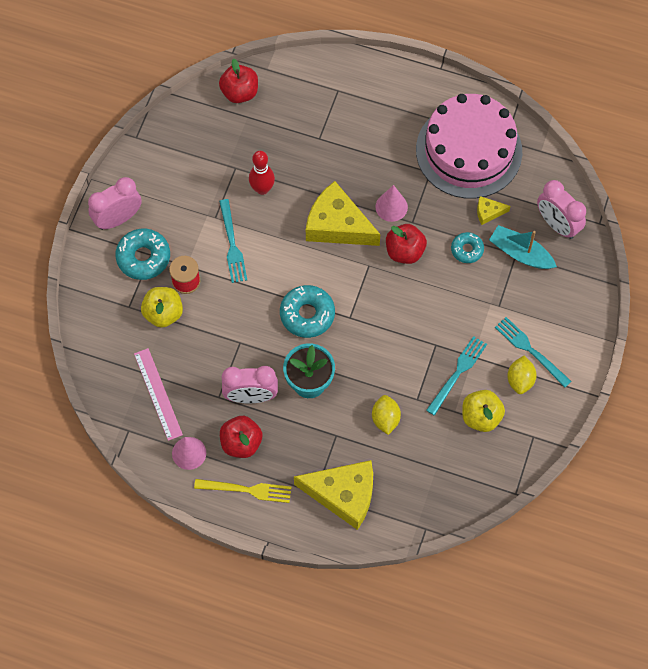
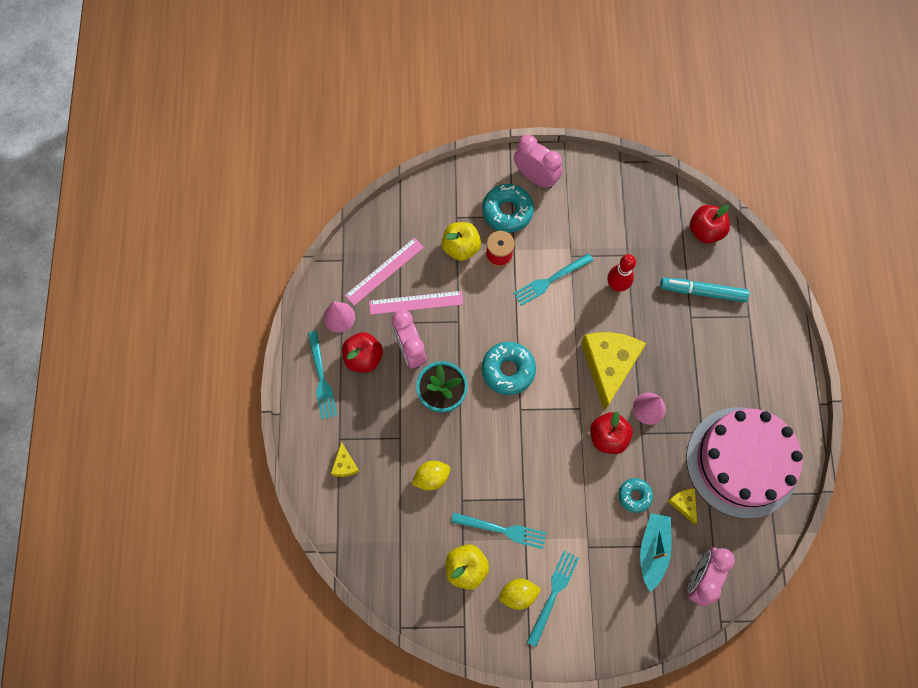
camera: 70 degrees right, 5 degrees up
yellow fork [194,479,291,503] -> turquoise fork [308,331,337,419]
yellow cheese [294,460,373,530] -> yellow cheese [331,442,360,477], size x0.44
none -> pink ruler [369,291,463,315]
none -> turquoise marker [660,278,750,302]

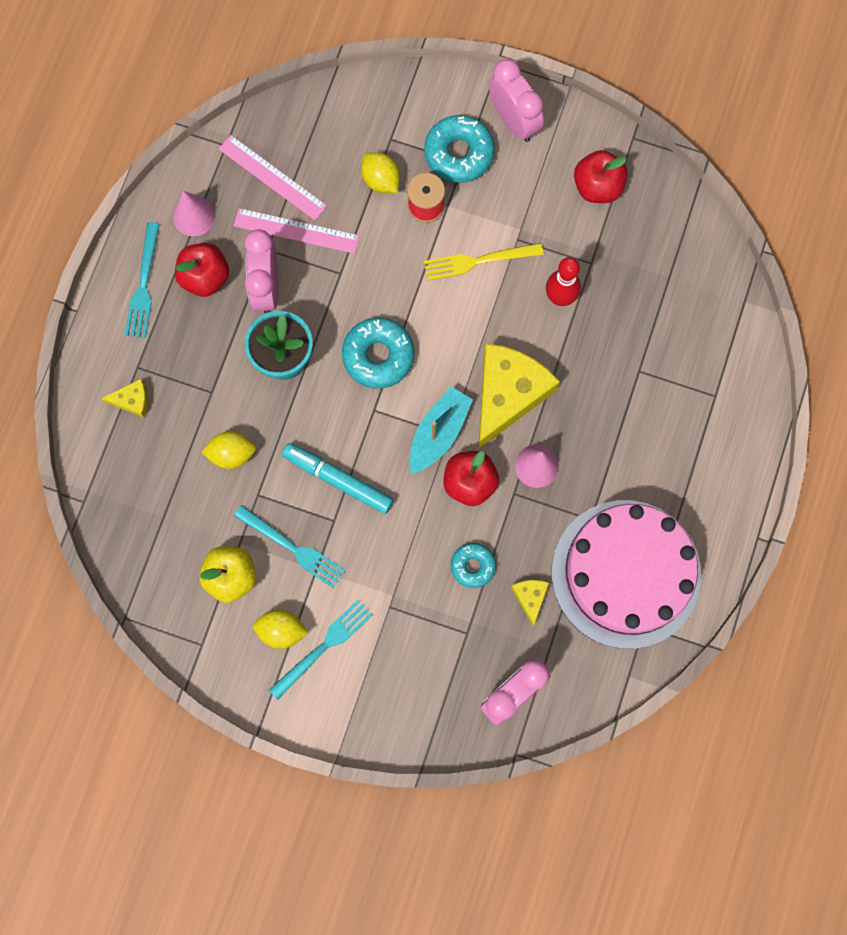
camera: 20 degrees right, 5 degrees up
yellow cheese [331,442,360,477] -> yellow cheese turned 105 degrees counterclockwise [101,379,148,417]
pink ruler [345,238,424,306] -> pink ruler turned 60 degrees clockwise [219,135,327,220]
yellow apple [442,222,481,261] -> yellow lemon [361,152,400,193]
turquoise fork [513,253,593,306] -> yellow fork [424,243,544,281]
turquoise boat [640,513,671,592] -> turquoise boat moved to [409,387,473,474]
turquoise marker [660,278,750,302] -> turquoise marker moved to [282,443,394,514]
red apple [690,205,730,243] -> red apple moved to [574,150,628,203]

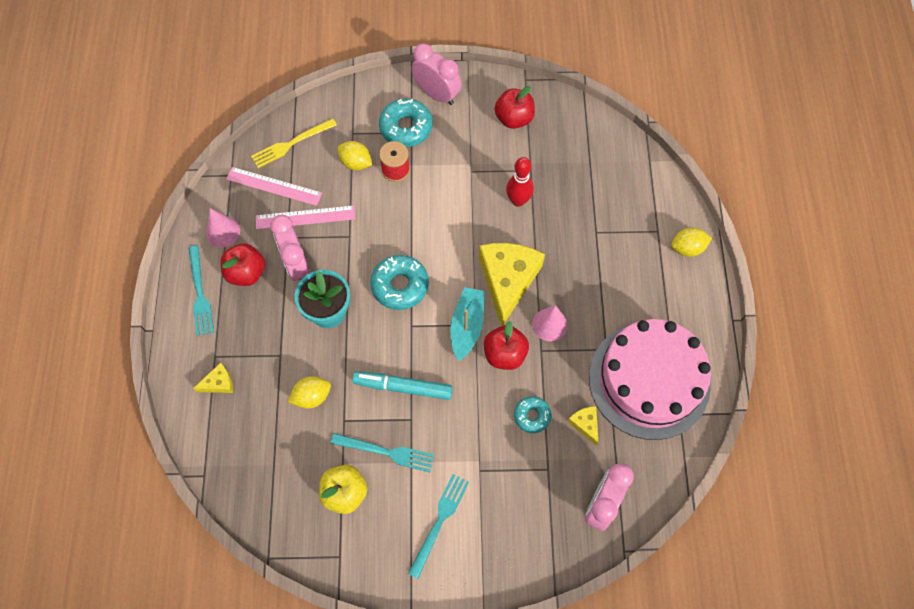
camera: 20 degrees left, 10 degrees down
yellow lemon [253,610,308,649] -> yellow lemon moved to [671,227,712,257]
yellow fork [424,243,544,281] -> yellow fork moved to [251,118,337,168]

